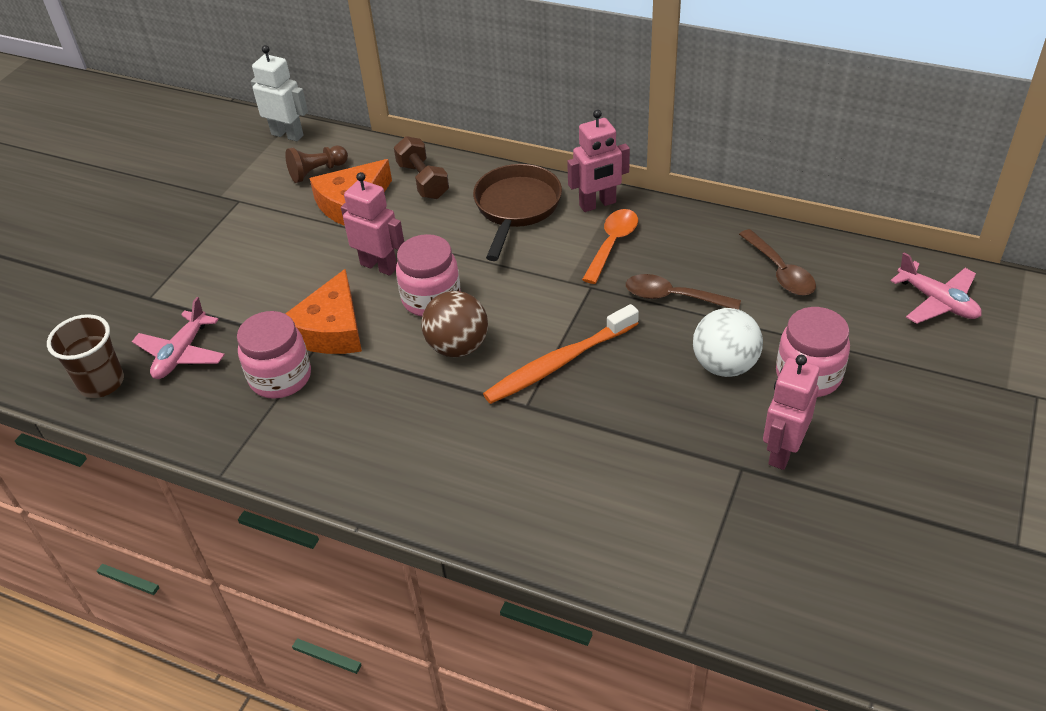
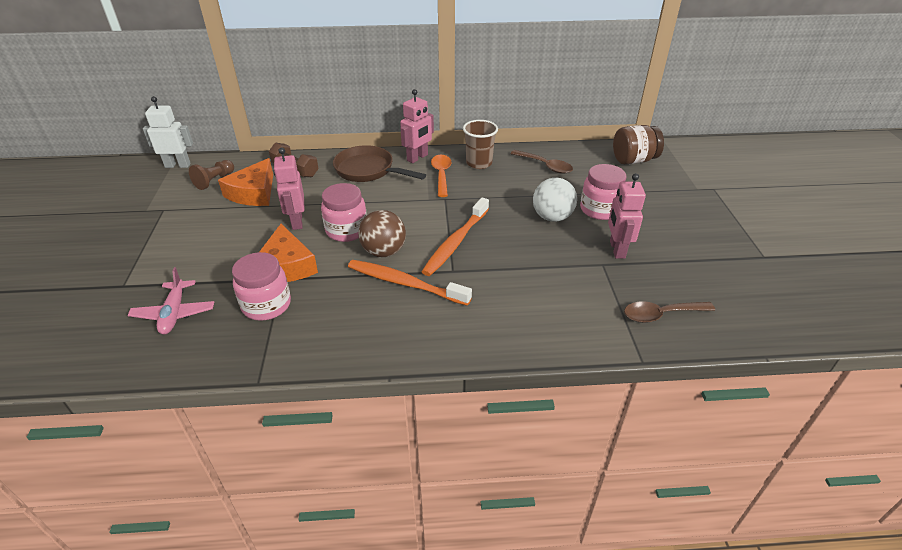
camera: 30 degrees left, 5 degrees down
brown cup [47,314,124,398] -> brown cup moved to [463,120,498,169]
pink robot [341,172,404,276] -> pink robot turned 105 degrees counterclockwise [274,147,305,230]
brown pan [473,164,562,261] -> brown pan turned 45 degrees counterclockwise [333,145,426,182]
brown spoon [626,274,741,310] -> brown spoon moved to [624,301,715,323]
pink plane [890,252,982,324] -> brown jar [613,125,664,165]
none -> orange toothbrush [348,260,472,306]

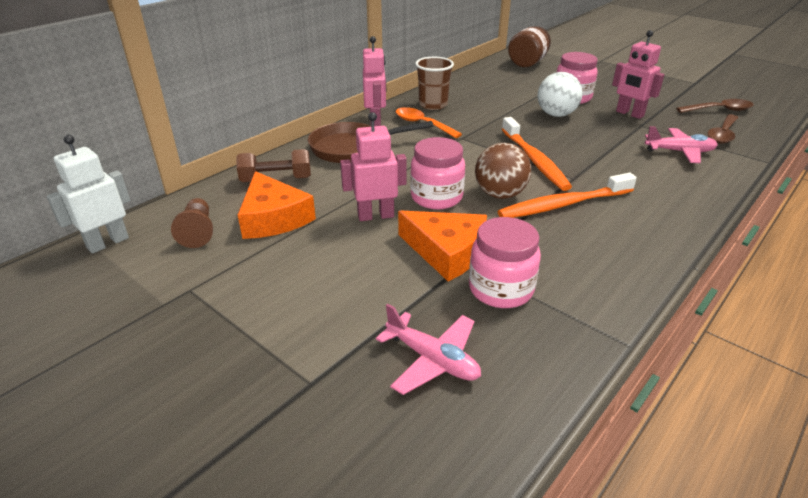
camera: 45 degrees left, 5 degrees down
pink robot [274,147,305,230] -> pink robot turned 135 degrees clockwise [340,112,407,221]
brown spoon [510,150,573,174] -> brown spoon moved to [676,99,754,113]
none -> pink plane [645,126,718,163]

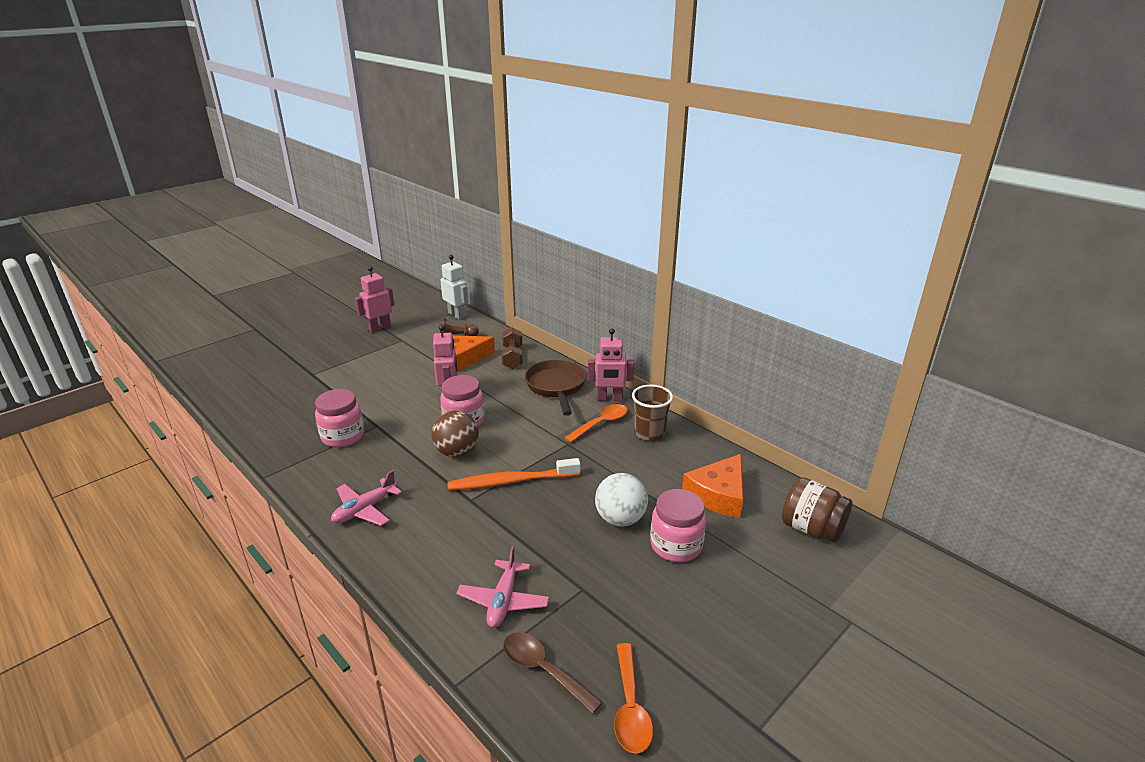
camera: 95 degrees right, 5 degrees down
pink plane [376,304,481,395] -> pink plane moved to [331,470,402,526]
orange cheese [398,211,487,281] -> orange cheese moved to [682,454,743,518]
orange toothbrush [498,173,637,218] -> none
pink robot [612,30,665,119] -> pink robot moved to [355,266,394,333]
brown spoon [676,99,754,113] -> orange spoon [614,643,653,754]

